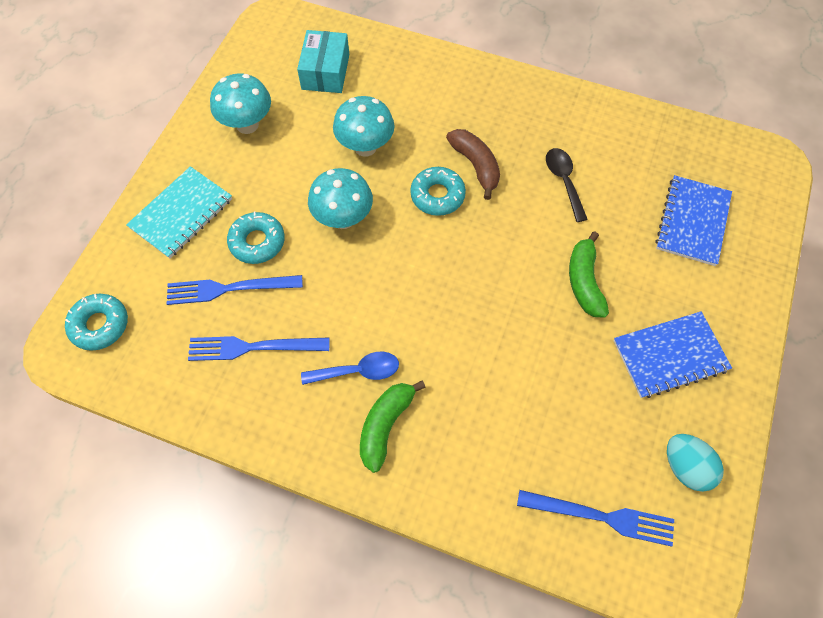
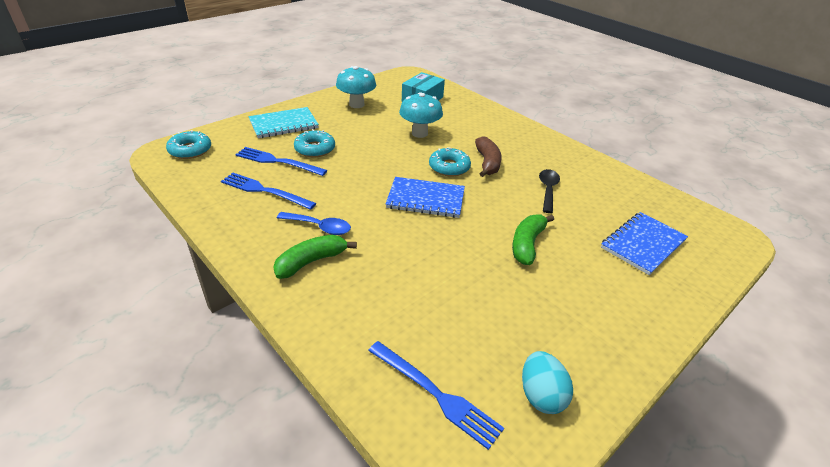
camera: 25 degrees right, 25 degrees down
turquoise mushroom [308,168,373,229] -> none
blue notebook [614,311,732,398] -> blue notebook moved to [385,177,465,218]

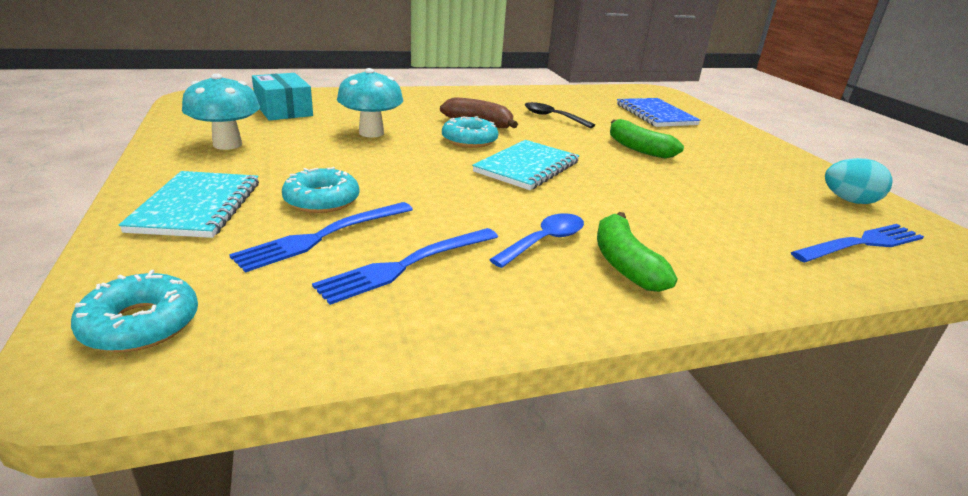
camera: 65 degrees left, 10 degrees down
blue notebook [385,177,465,218] -> turquoise notebook [472,140,580,190]

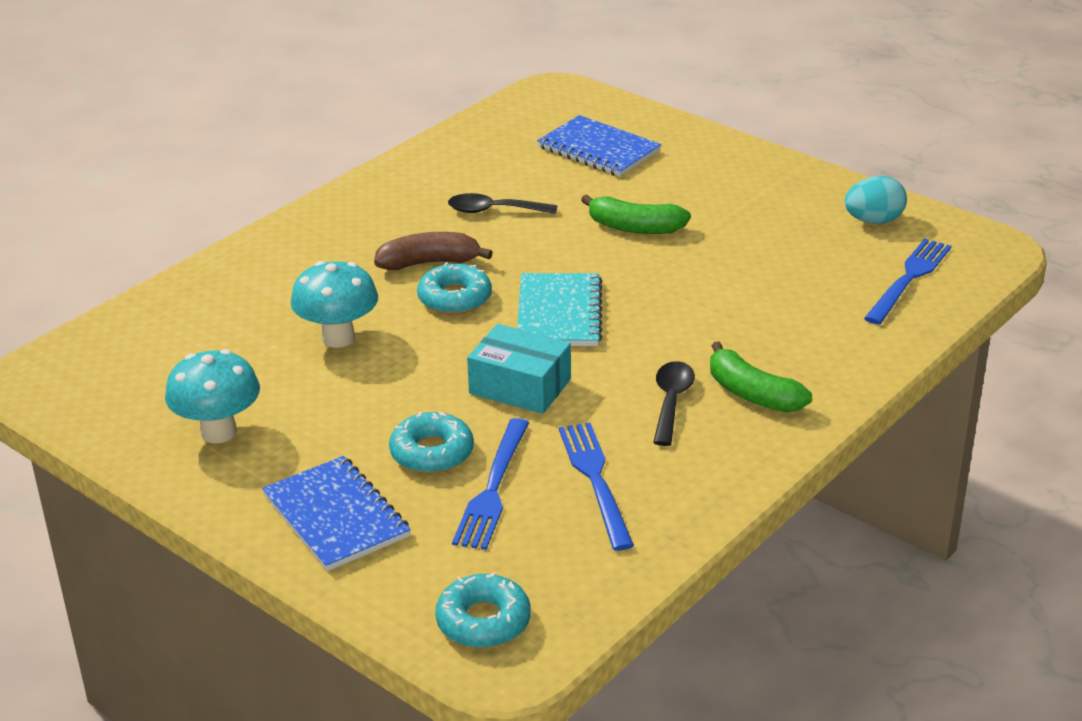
camera: 30 degrees left, 5 degrees up
turquoise notebook [119,171,259,238] -> blue notebook [262,456,411,571]
turquoise box [252,73,313,121] -> turquoise box moved to [467,324,571,414]
blue fork [312,228,498,305] -> blue fork turned 150 degrees clockwise [559,423,634,551]
blue spoon [489,213,584,268] -> black spoon [653,361,695,446]

